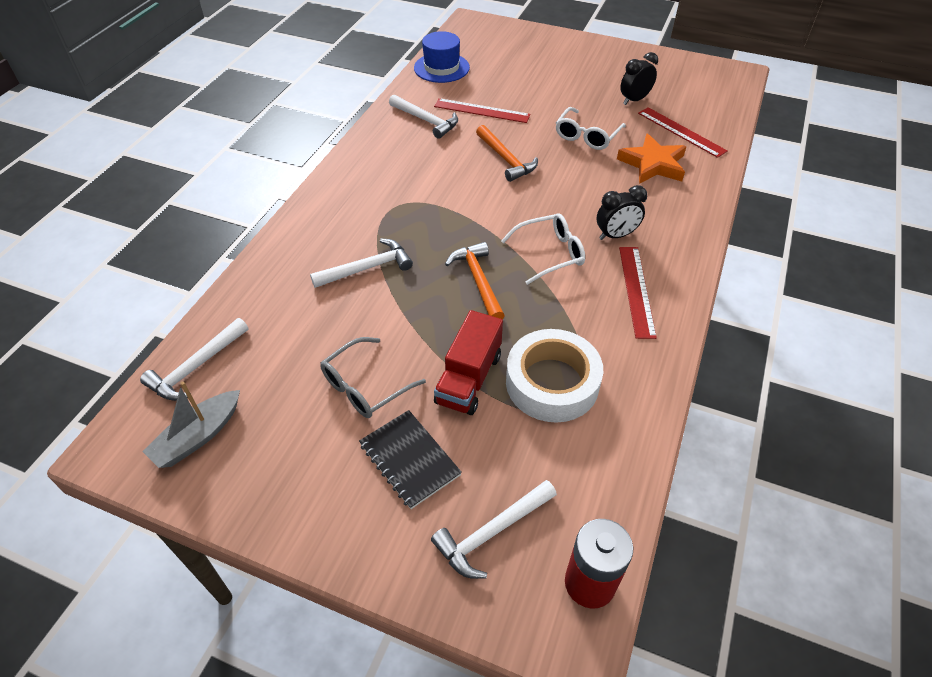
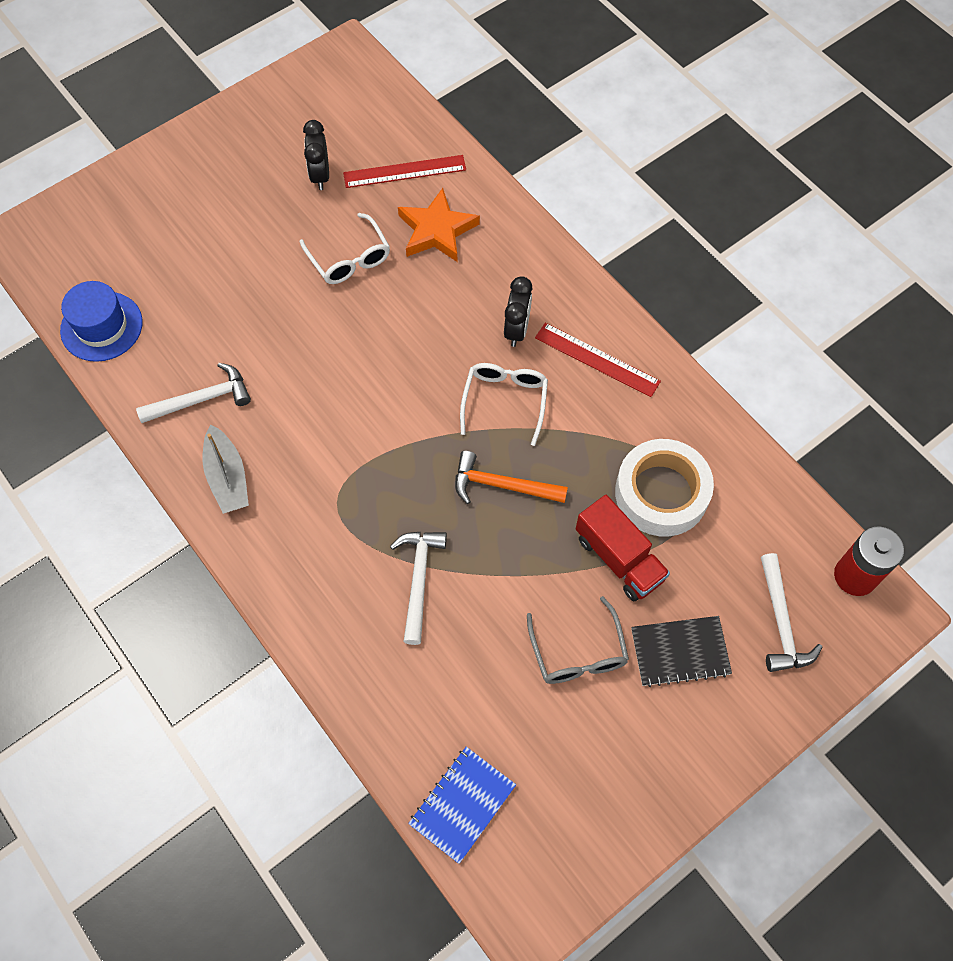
camera: 60 degrees left, 15 degrees up
white hammer [140,318,248,401] -> blue notebook [408,747,516,864]
grey boat [142,381,240,468] -> grey boat moved to [203,425,249,514]
red ruler [434,98,530,123] -> none
orange hammer [476,125,538,182] -> none

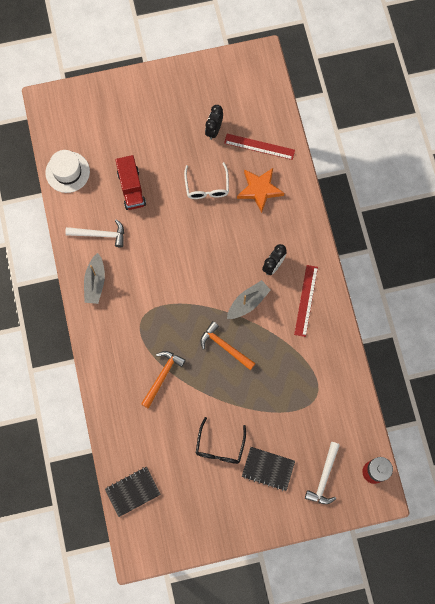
camera: 25 degrees right, 10 degrees up
blue hat [60,281,143,362] -> white hat [45,150,90,193]
white hammer [390,532,447,645] -> orange hammer [141,351,186,409]
blue notebook [408,747,516,864] -> black notebook [105,467,161,517]
white glasses [460,363,548,446] -> grey boat [227,280,271,319]
grey glasses [527,596,629,684] -> black glasses [196,417,246,464]
red ruler [535,323,661,397] -> red ruler turned 45 degrees clockwise [294,265,318,337]
red truck [576,495,670,601] -> red truck moved to [115,155,146,210]
white tape [615,439,714,537] -> none

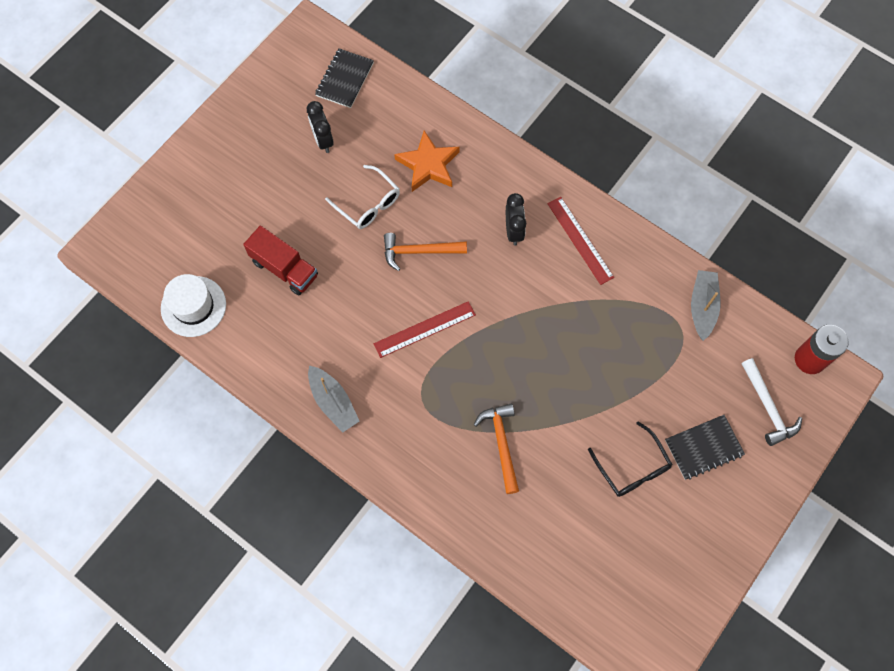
camera: 40 degrees left, 5 degrees down
white hammer [65,219,124,247] -> none
black notebook [105,467,161,517] -> black notebook moved to [315,48,374,108]
orange hammer [201,321,255,370] -> orange hammer moved to [384,233,467,271]
red ruler [224,134,295,160] -> red ruler moved to [374,301,476,358]
grey boat [227,280,271,319] -> grey boat moved to [691,270,720,341]

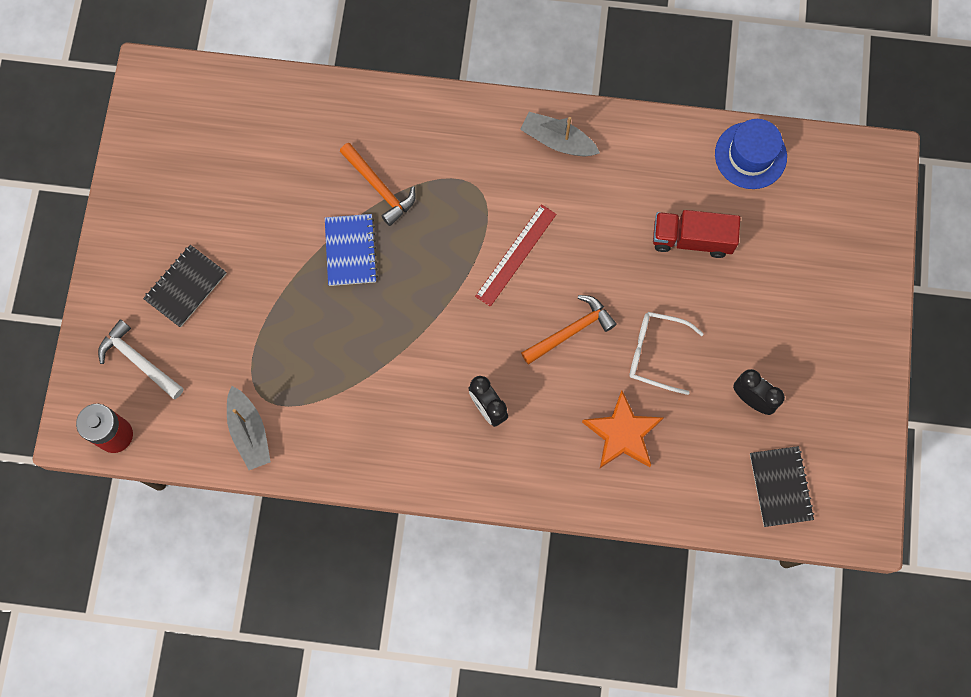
camera: 150 degrees right, 5 degrees up
white hat [161,274,226,337] -> blue hat [715,119,787,189]
red ruler [548,197,614,285] -> none
black glasses [588,422,672,497] -> none
none -> blue notebook [325,214,378,286]

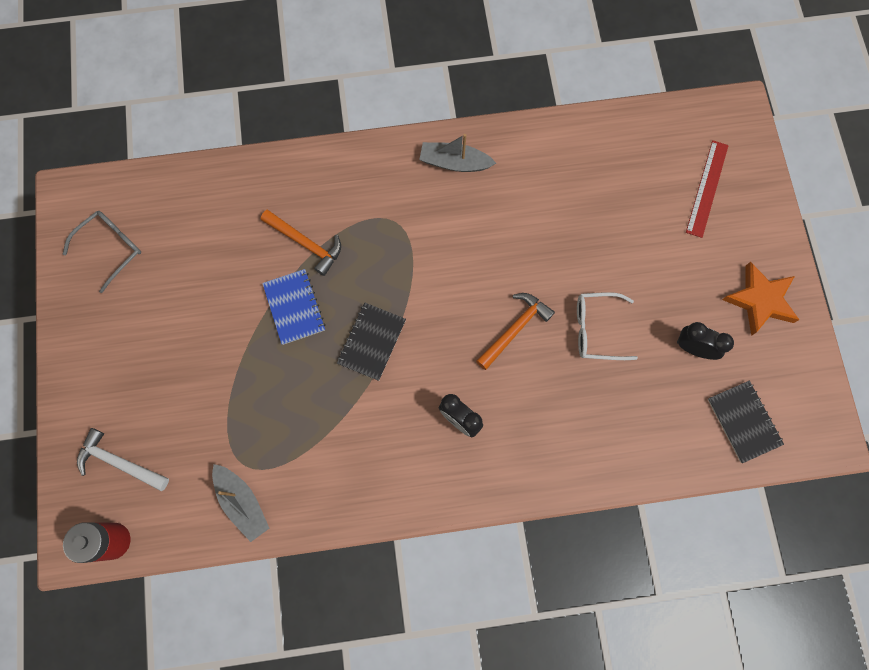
camera: 15 degrees left, 0 degrees up
black notebook [143,245,227,327] -> black notebook moved to [337,303,406,381]
red ruler [475,204,557,307] -> red ruler moved to [686,140,729,238]
orange star [582,391,664,468] -> orange star moved to [722,262,799,336]
red truck [653,210,740,258] -> none
blue hat [715,119,787,189] -> none
none -> grey glasses [63,211,141,293]

